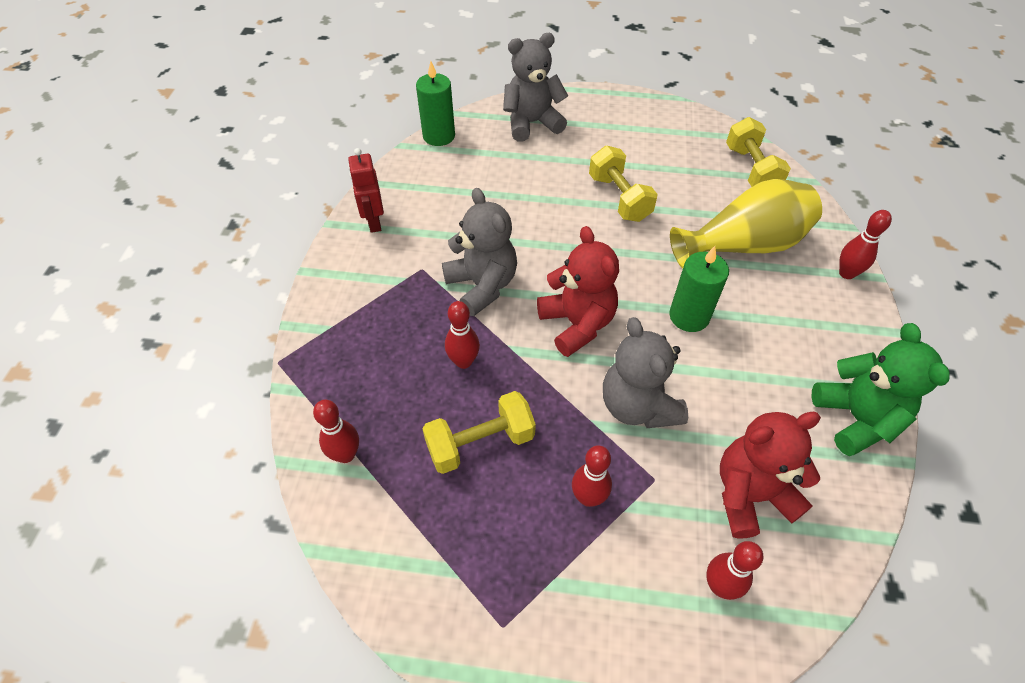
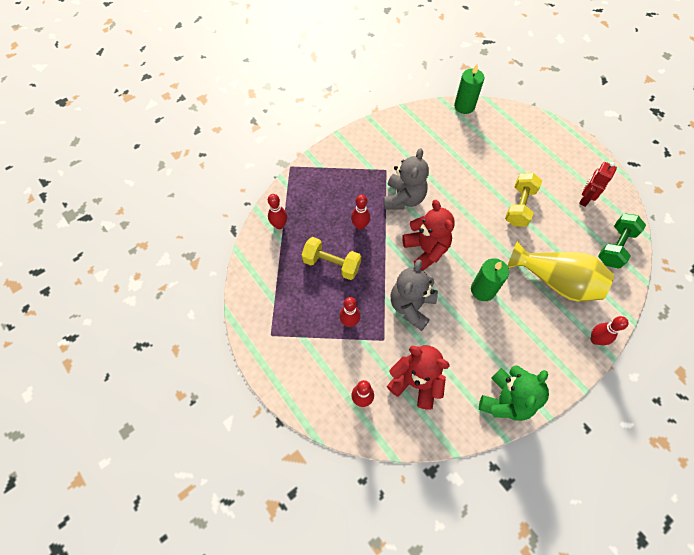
camera: 45 degrees right, 10 degrees up
red robot [348,148,384,233] -> red robot moved to [579,162,617,207]
grey teddy bear [503,33,568,142] -> none
red teddy bear [537,226,619,357] -> red teddy bear turned 45 degrees counterclockwise [402,200,455,271]
yellow dumbbell [726,117,791,187] -> green dumbbell [598,213,646,269]

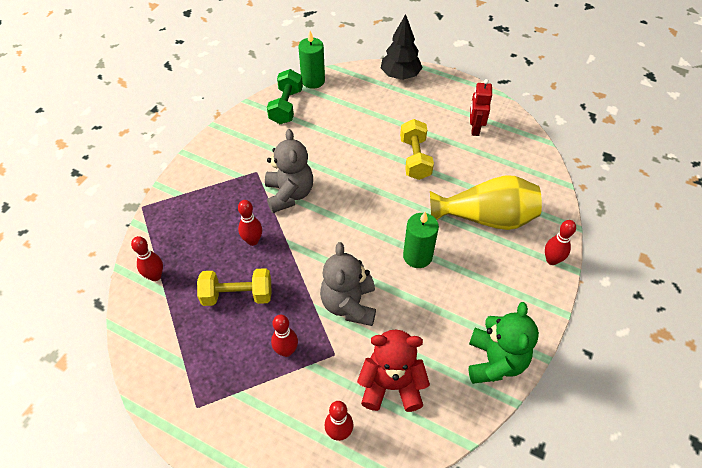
camera: 25 degrees left, 10 degrees down
red teddy bear [402,200,455,271] -> none
green dumbbell [598,213,646,269] -> green dumbbell moved to [267,69,303,124]
none -> black tree [381,14,423,80]

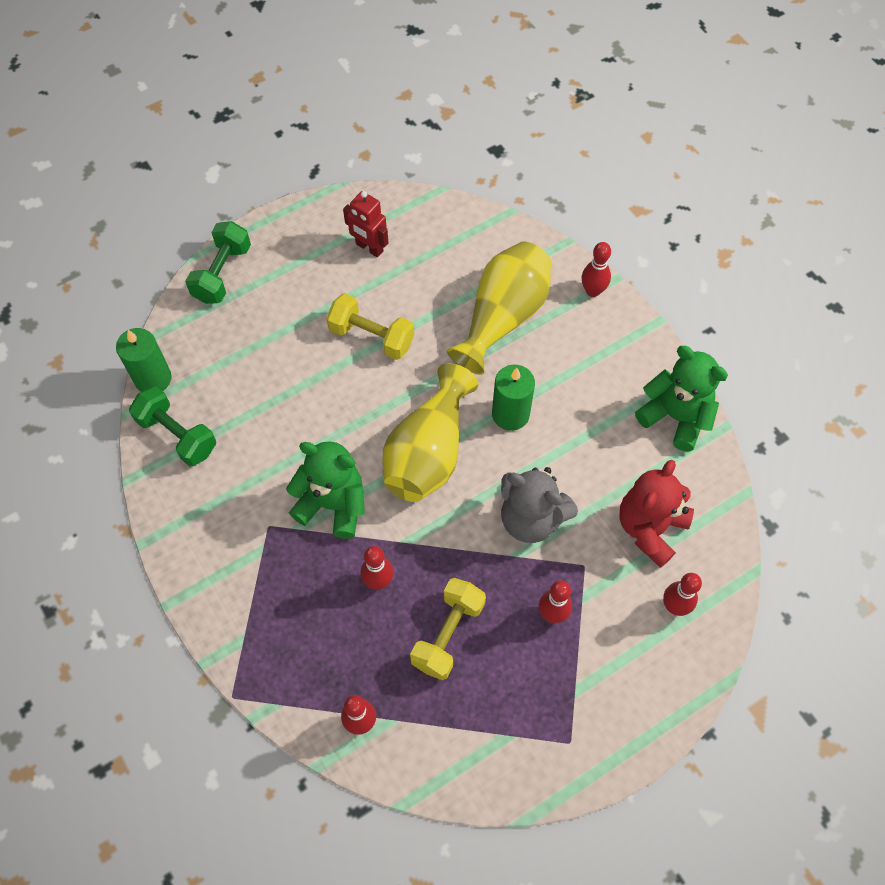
camera: 60 degrees left, 10 degrees up
grey teddy bear [265,129,313,213] -> green teddy bear [286,441,365,539]
black tree [381,14,423,80] -> green dumbbell [185,221,251,304]
none -> yellow vase [383,363,478,502]

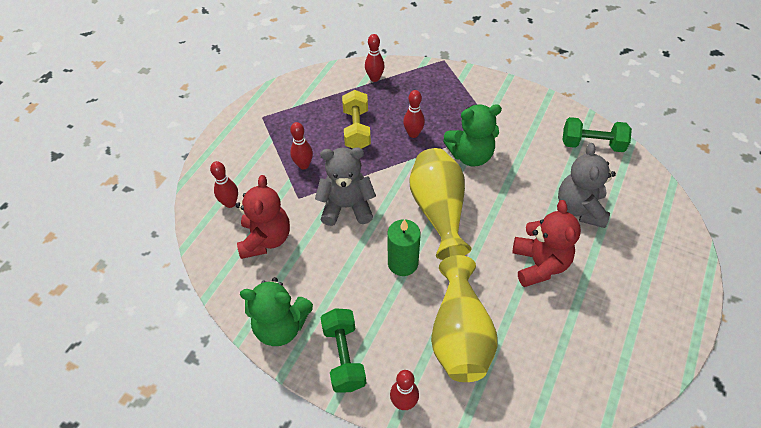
camera: 150 degrees right, 10 degrees down
green candle [116,328,172,392] -> none
green dumbbell [185,221,251,304] -> green dumbbell moved to [320,308,366,393]
yellow dumbbell [326,293,414,360] -> red teddy bear [513,200,581,287]
red robot [343,191,388,257] -> none
none -> grey teddy bear [558,143,616,228]

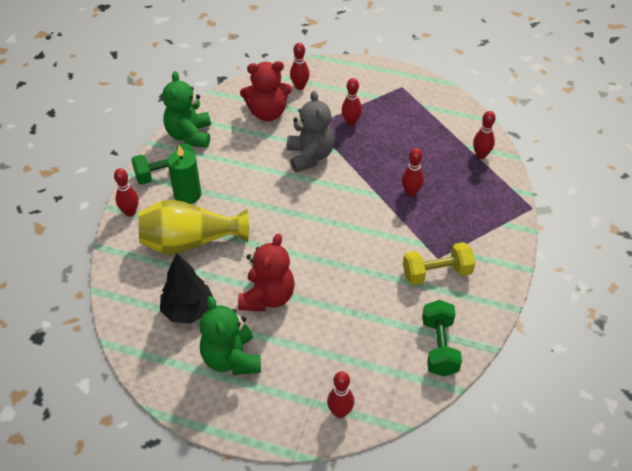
camera: 80 degrees right, 5 degrees down
yellow dumbbell [342,90,371,149] -> yellow dumbbell moved to [403,242,475,285]
green candle [387,219,421,276] -> green candle moved to [167,145,201,204]
yellow vase [409,148,471,260] -> none
green teddy bear [443,104,502,167] -> green teddy bear moved to [200,296,261,375]
red teddy bear [513,200,581,287] -> red teddy bear turned 60 degrees counterclockwise [238,233,295,311]
grey teddy bear [558,143,616,228] -> none
none -> black tree [160,253,213,324]
none -> red bowling pin [327,371,354,418]

